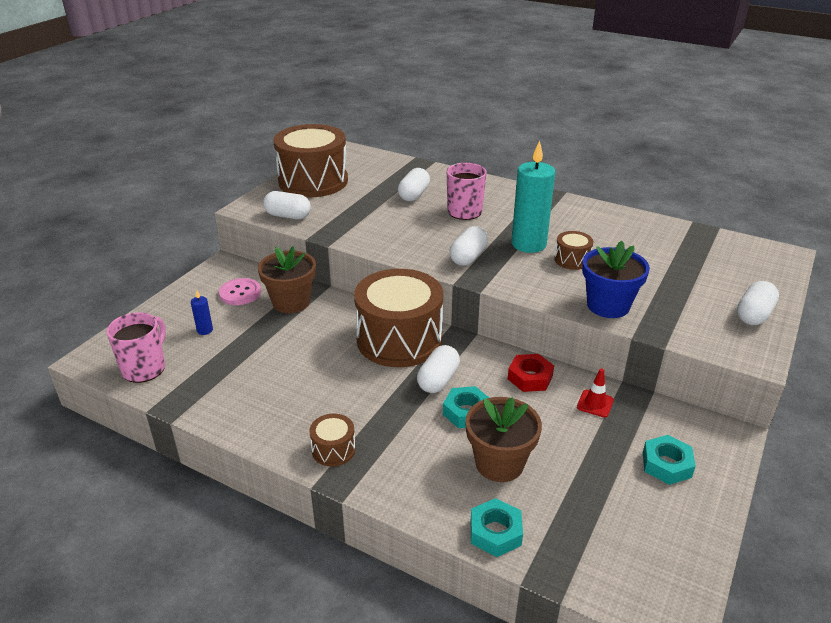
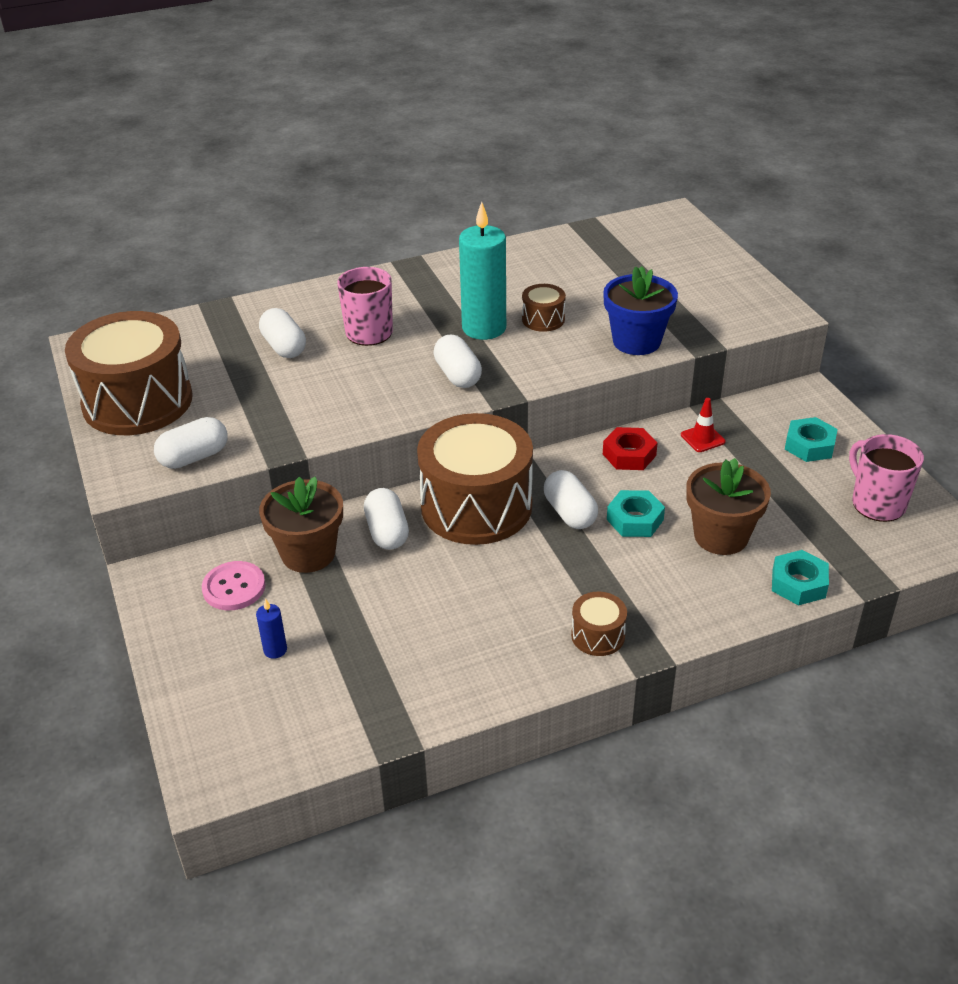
camera: 50 degrees left, 5 degrees up
pink mug [106,312,166,383] -> pink mug moved to [849,434,924,522]
white capsule [737,281,779,325] -> white capsule moved to [364,488,409,550]

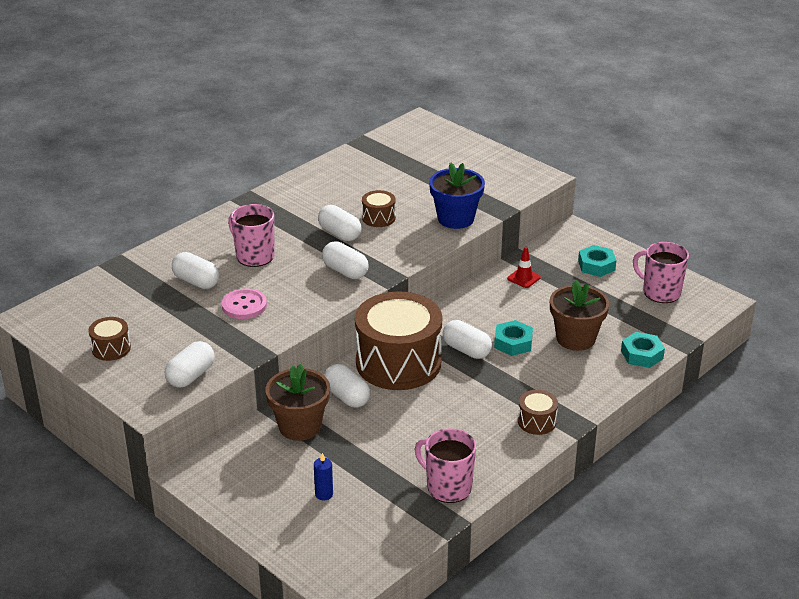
camera: 25 degrees left, 5 degrees down
brown drum [65,311,192,435] -> brown drum [89,317,131,361], size x0.43
pink button [202,561,265,610] -> pink button moved to [222,289,267,319]
turquoise candle [459,202,506,340] -> white capsule [318,205,361,241]
red nut [603,427,657,470] -> none
none -> pink mug [415,428,476,503]

